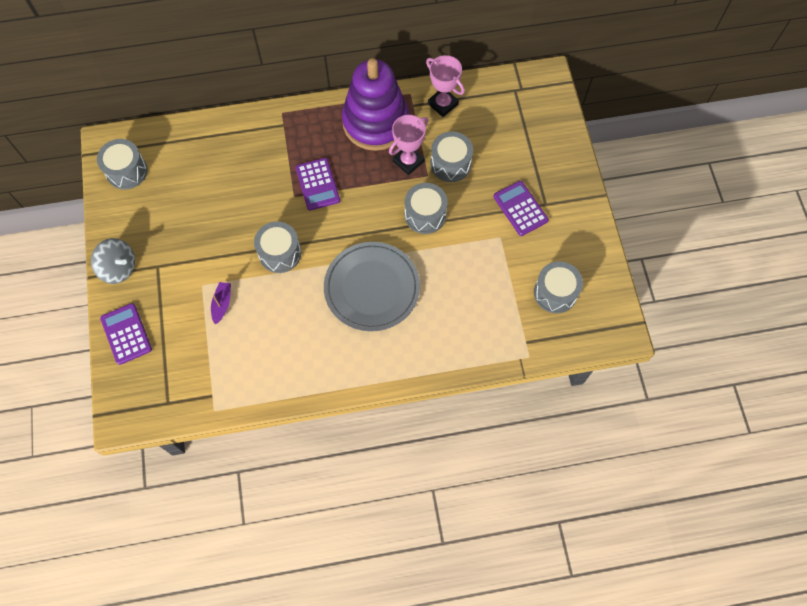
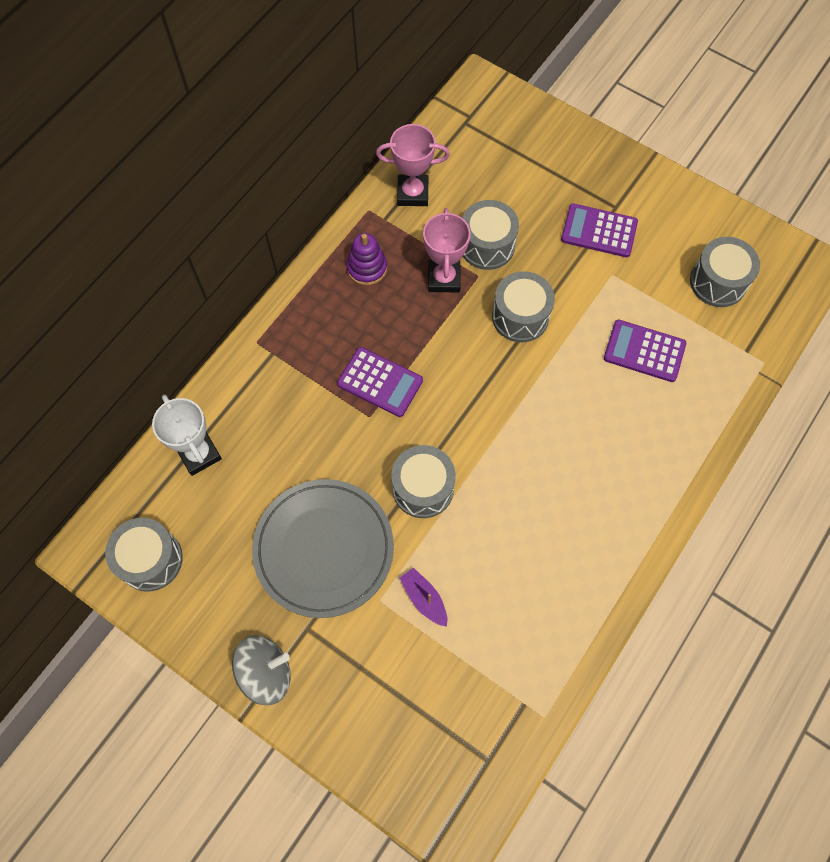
camera: 45 degrees left, 0 degrees up
purple calculator [100,303,152,365] -> purple calculator moved to [604,320,686,382]
grey plate [324,242,420,332] -> grey plate moved to [252,479,394,618]
purple stacking toy [342,58,409,151] -> purple stacking toy [346,233,387,285], size x0.43
none -> white trophy [152,395,222,476]

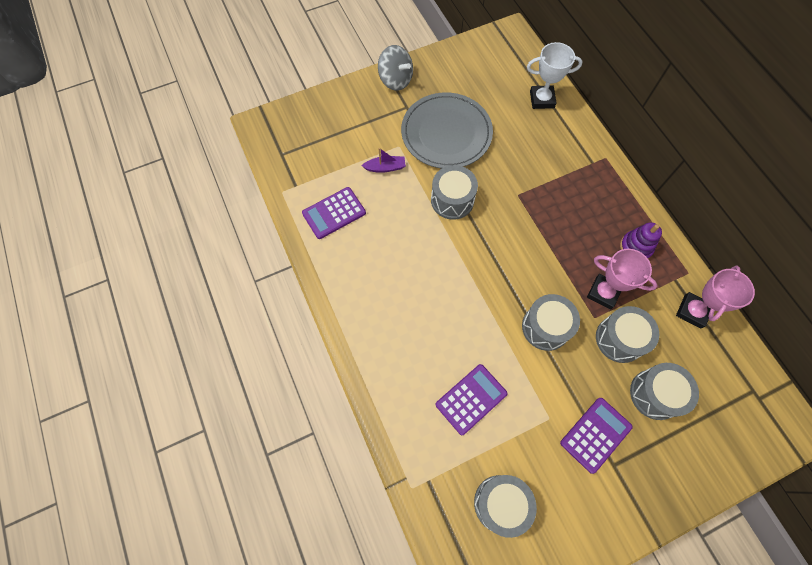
camera: 120 degrees right, 0 degrees up
grey drum [105,518,183,592] -> grey drum moved to [630,363,699,420]
grey spinning top [232,636,291,705] -> grey spinning top turned 60 degrees counterclockwise [378,45,413,91]
purple calculator [337,347,423,417] -> purple calculator moved to [302,187,366,239]

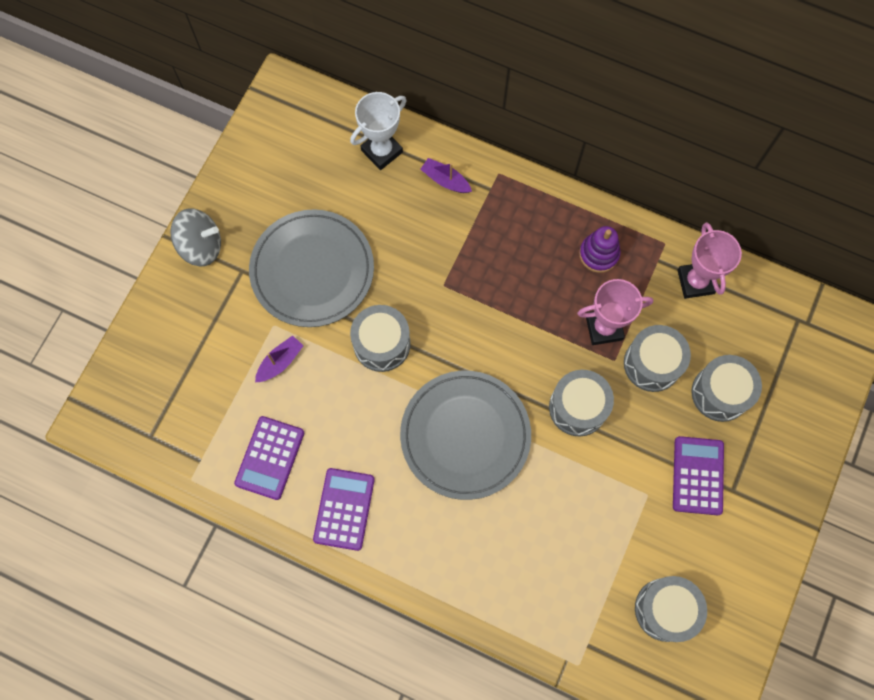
camera: 40 degrees left, 5 degrees up
purple calculator [435,364,508,435] -> purple calculator moved to [313,468,375,551]
none -> grey plate [400,371,531,500]
none -> purple boat [420,158,472,193]

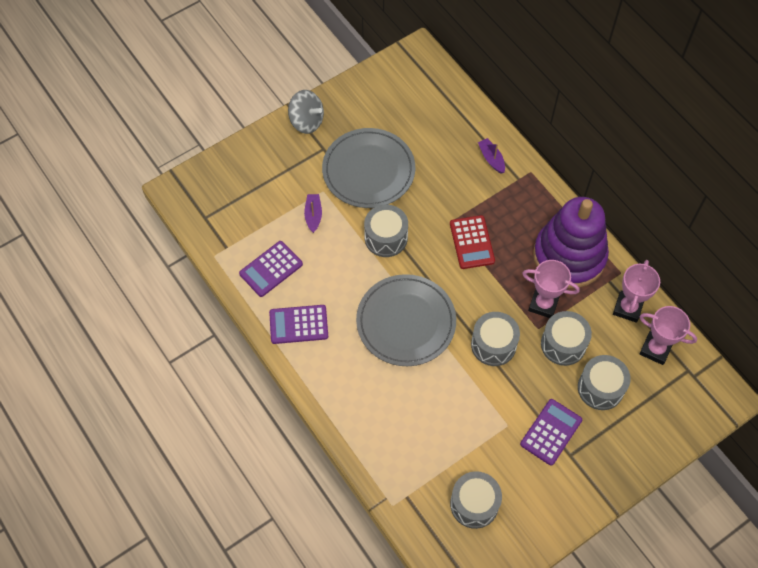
camera: 30 degrees right, 10 degrees down
purple boat [255,335,303,382] -> purple boat turned 75 degrees counterclockwise [304,194,322,233]
purple calculator [313,468,375,551] -> purple calculator turned 135 degrees counterclockwise [269,305,328,344]
white trophy [350,92,406,170] -> none
purple stacking toy [579,226,621,273] -> purple stacking toy [533,197,609,288], size x2.32
none -> red calculator [450,215,495,269]
none -> pink trophy [640,306,697,365]

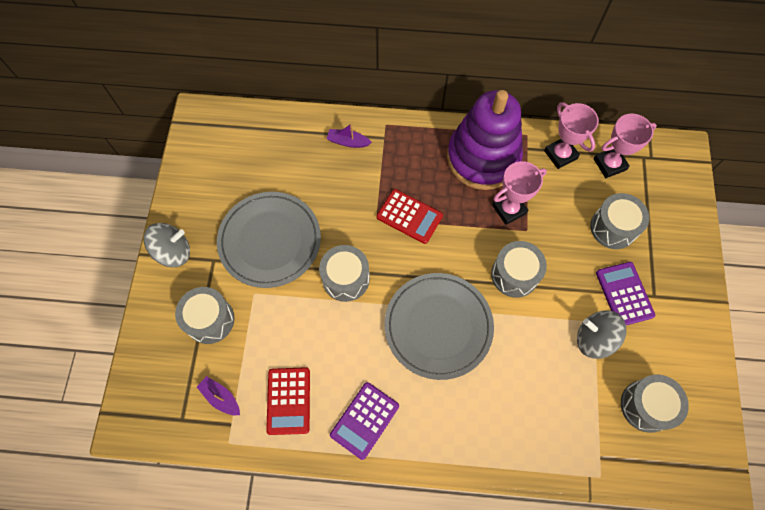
camera: 50 degrees left, 5 degrees up
purple calculator [239,241,303,297] -> red calculator [266,367,310,435]
purple boat [304,194,322,233] -> purple boat moved to [197,376,240,415]
grey drum [541,311,592,366] -> grey drum moved to [175,287,235,344]
none -> grey spinning top [577,310,627,359]

